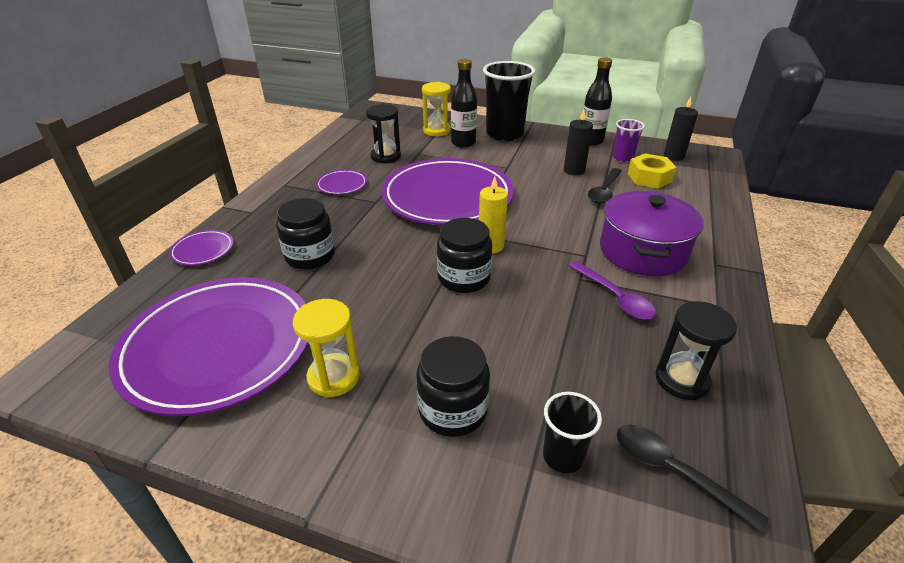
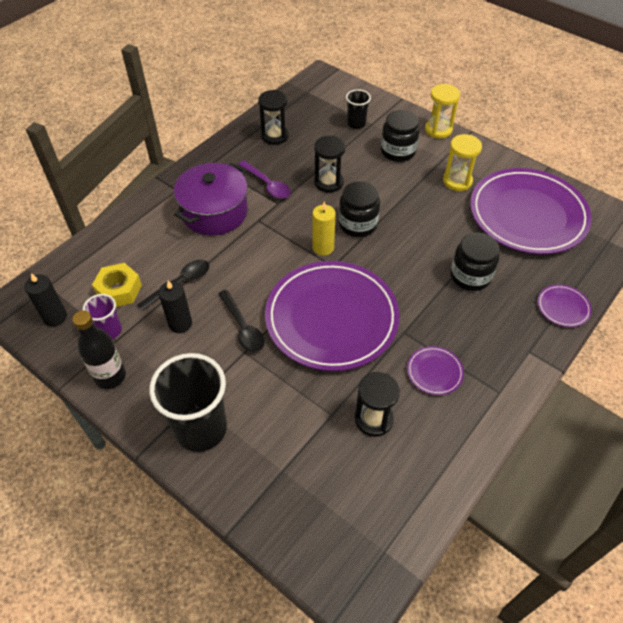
camera: 160 degrees left, 15 degrees up
yellow hourglass [422,82,451,136] -> yellow hourglass moved to [425,84,460,139]
black bottle [451,59,477,148] -> none
purple spoon [569,261,656,320] -> purple spoon turned 150 degrees clockwise [238,160,291,199]
black spoon [616,424,769,533] -> black spoon moved to [218,290,264,352]
none -> black hourglass [314,136,346,193]

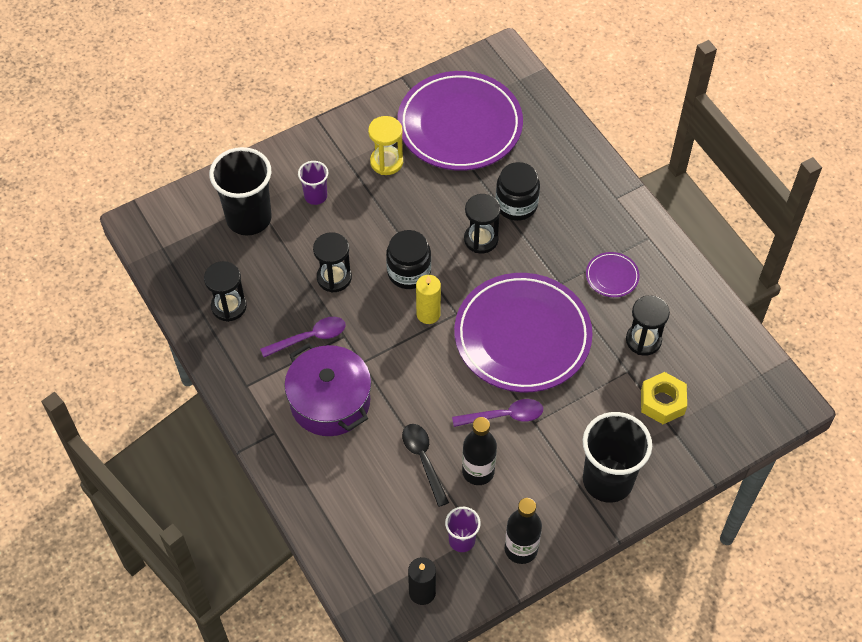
camera: 70 degrees left, 5 degrees up
yellow nut [92,263,142,307] -> yellow nut moved to [641,372,687,424]
black candle [158,280,192,333] -> black bottle [462,417,497,485]
black spoon [218,290,264,352] -> purple spoon [452,399,543,427]
black cup [346,89,371,129] -> black cup [209,147,272,235], size x1.96
black jar [381,110,420,162] -> purple cup [298,161,328,205]
yellow hourglass [425,84,460,139] -> none
purple plate [537,284,592,327] -> none
none -> black hourglass [464,194,501,253]

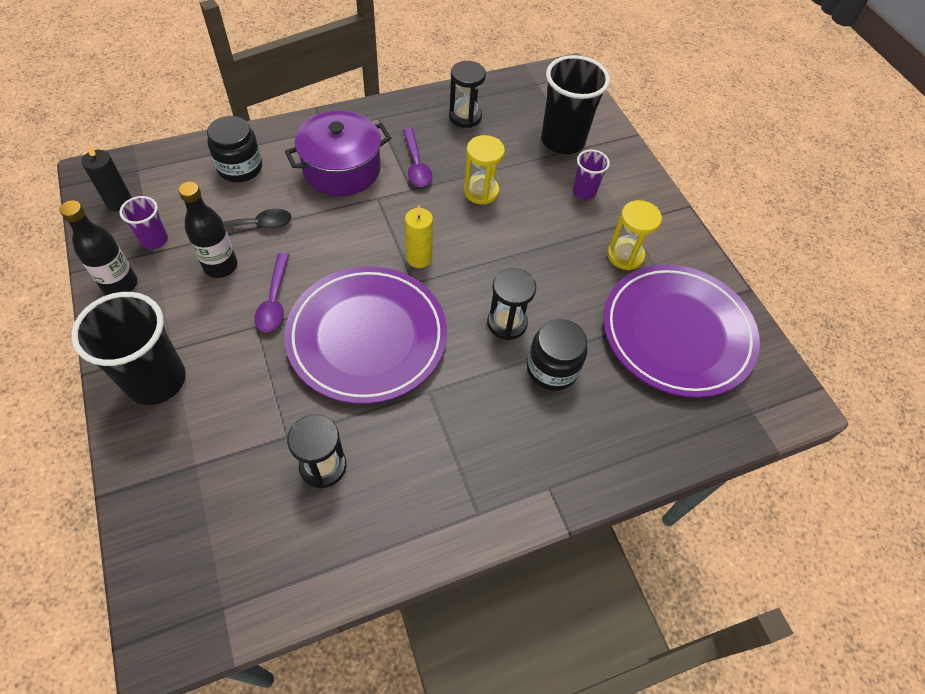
camera: 95 degrees right, 0 degrees up
black hourglass [313,232,352,293] -> yellow hourglass [464,135,505,205]
black jar [386,230,431,289] -> black jar moved to [207,116,262,182]
purple plate [586,252,640,297] -> none
yellow nut [641,372,687,424] -> none

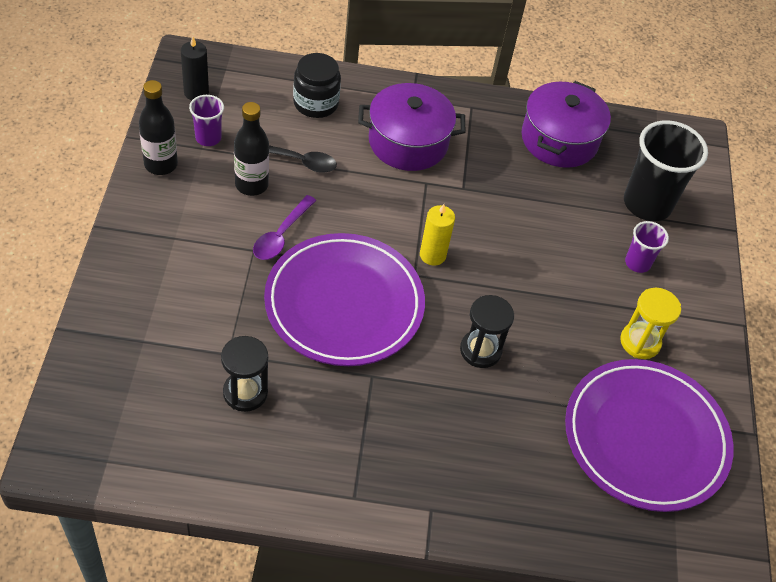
camera: 25 degrees right, 5 degrees down
black cup [71,292,186,405] -> none
purple spoon [403,128,432,187] -> none
black hourglass [449,61,486,128] -> purple pot [522,81,611,168]
yellow hourglass [464,135,505,205] -> none
black jar [527,319,587,391] -> none

